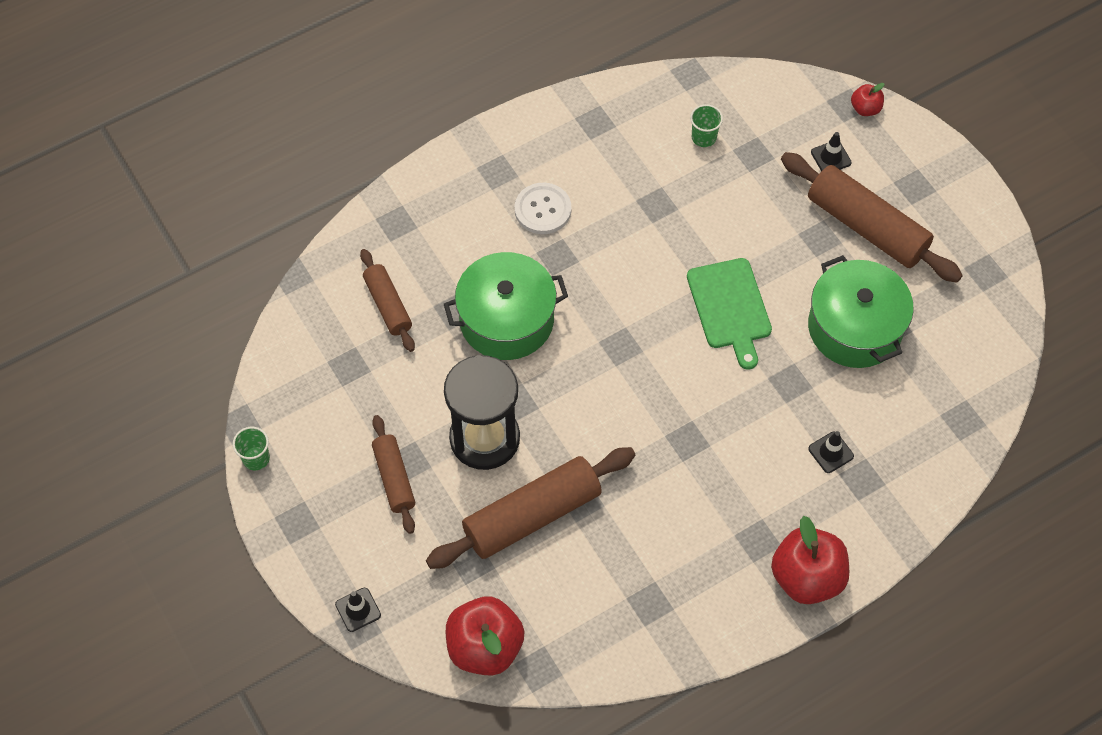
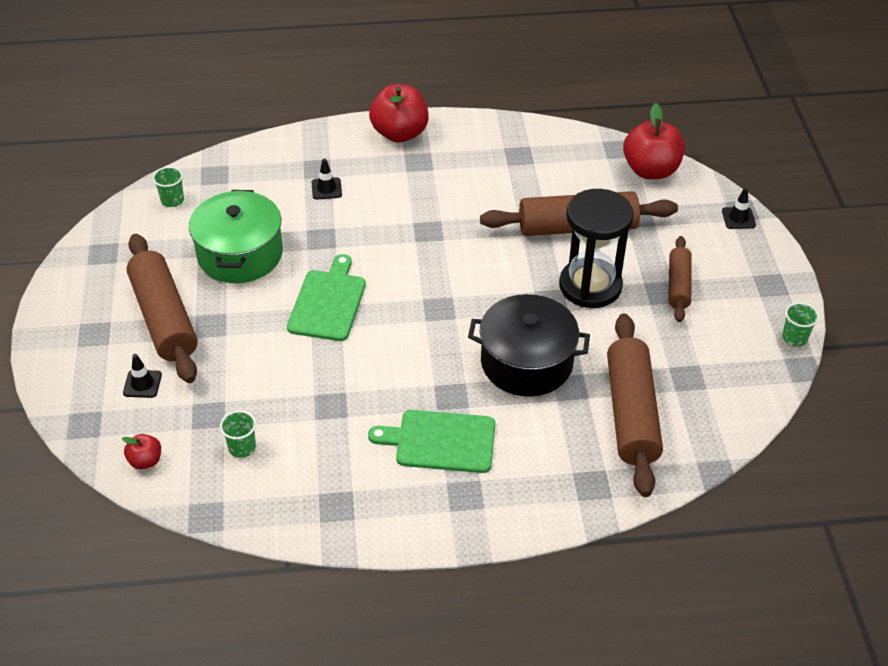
camera: 155 degrees left, 15 degrees down
brown rolling pin [360,249,415,352] -> brown rolling pin [607,314,663,497], size x1.77
green pot [444,252,568,360] -> black pot [468,294,590,397]
white button [515,183,571,234] -> green cutting board [368,410,495,473]
red apple [851,83,885,116] -> red apple moved to [122,434,161,470]
none -> green cup [152,167,184,207]

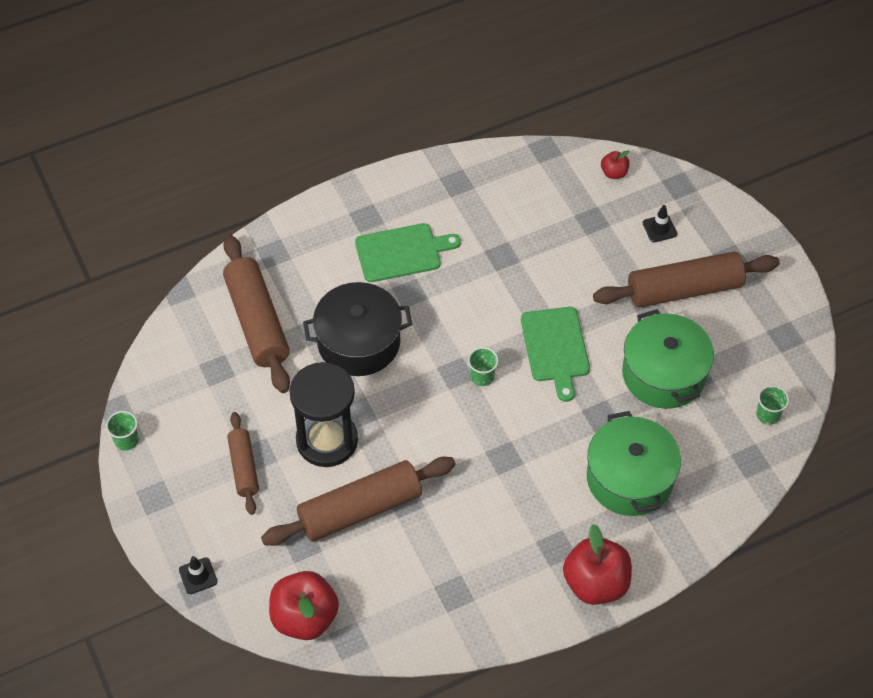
camera: 160 degrees right, 10 degrees up
brown rolling pin [127,234,197,383] -> brown rolling pin turned 60 degrees counterclockwise [593,252,780,308]
green cup [220,411,256,458] -> green cup moved to [468,347,499,386]
black traffic cone [312,159,342,200] -> green pot [587,411,681,516]

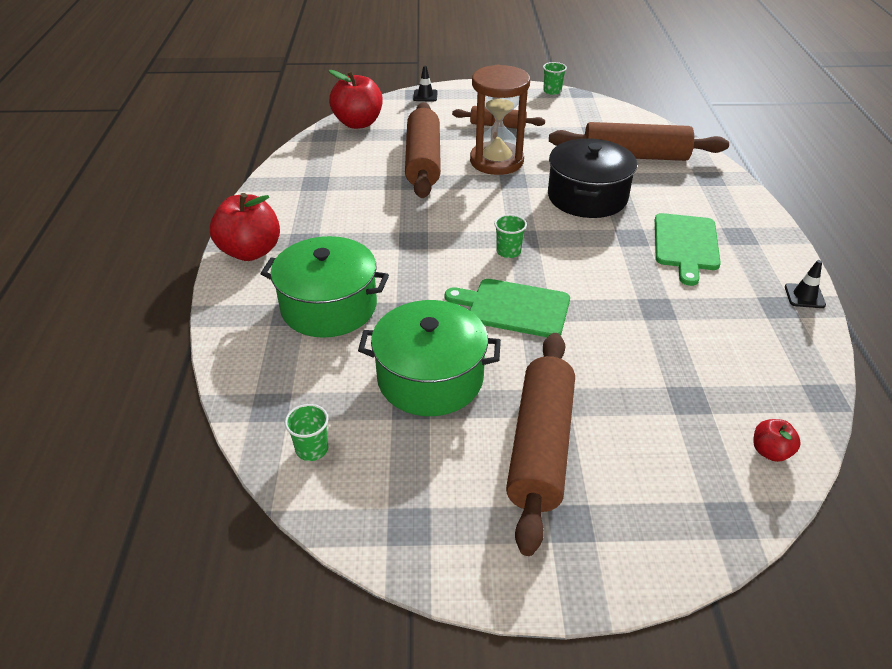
camera: 115 degrees right, 15 degrees down
black hourglass [289,362,358,467] -> brown hourglass [470,65,530,175]
black traffic cone [643,205,677,243] -> black traffic cone moved to [785,260,826,308]

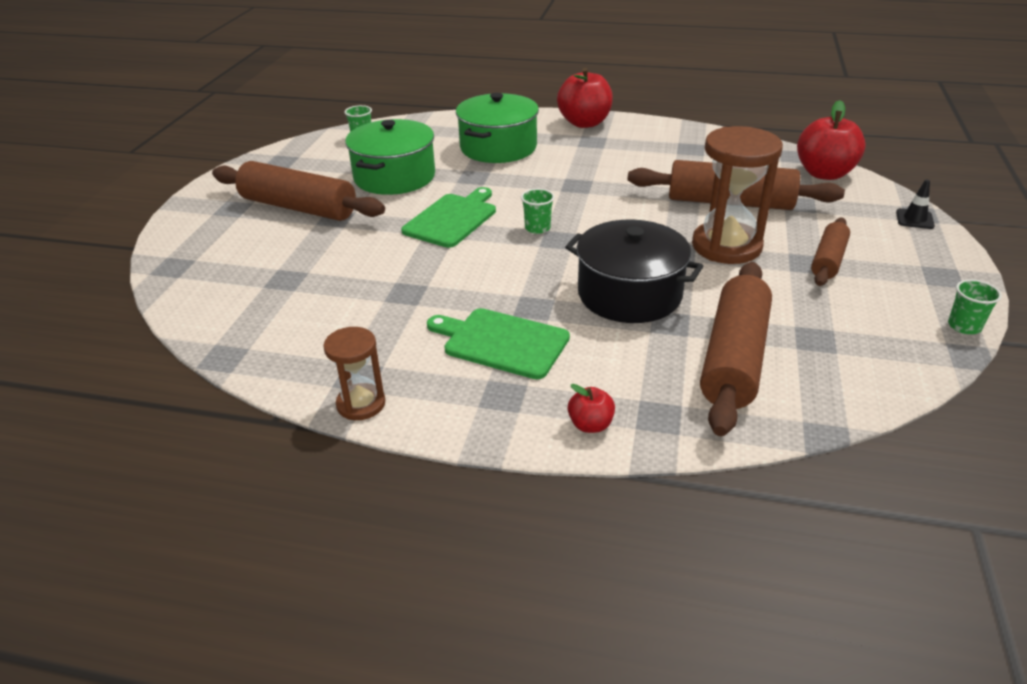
camera: 105 degrees right, 5 degrees down
red apple [753,419,801,462] -> red apple moved to [568,384,615,433]
black traffic cone [785,260,826,308] -> brown hourglass [323,327,385,420]

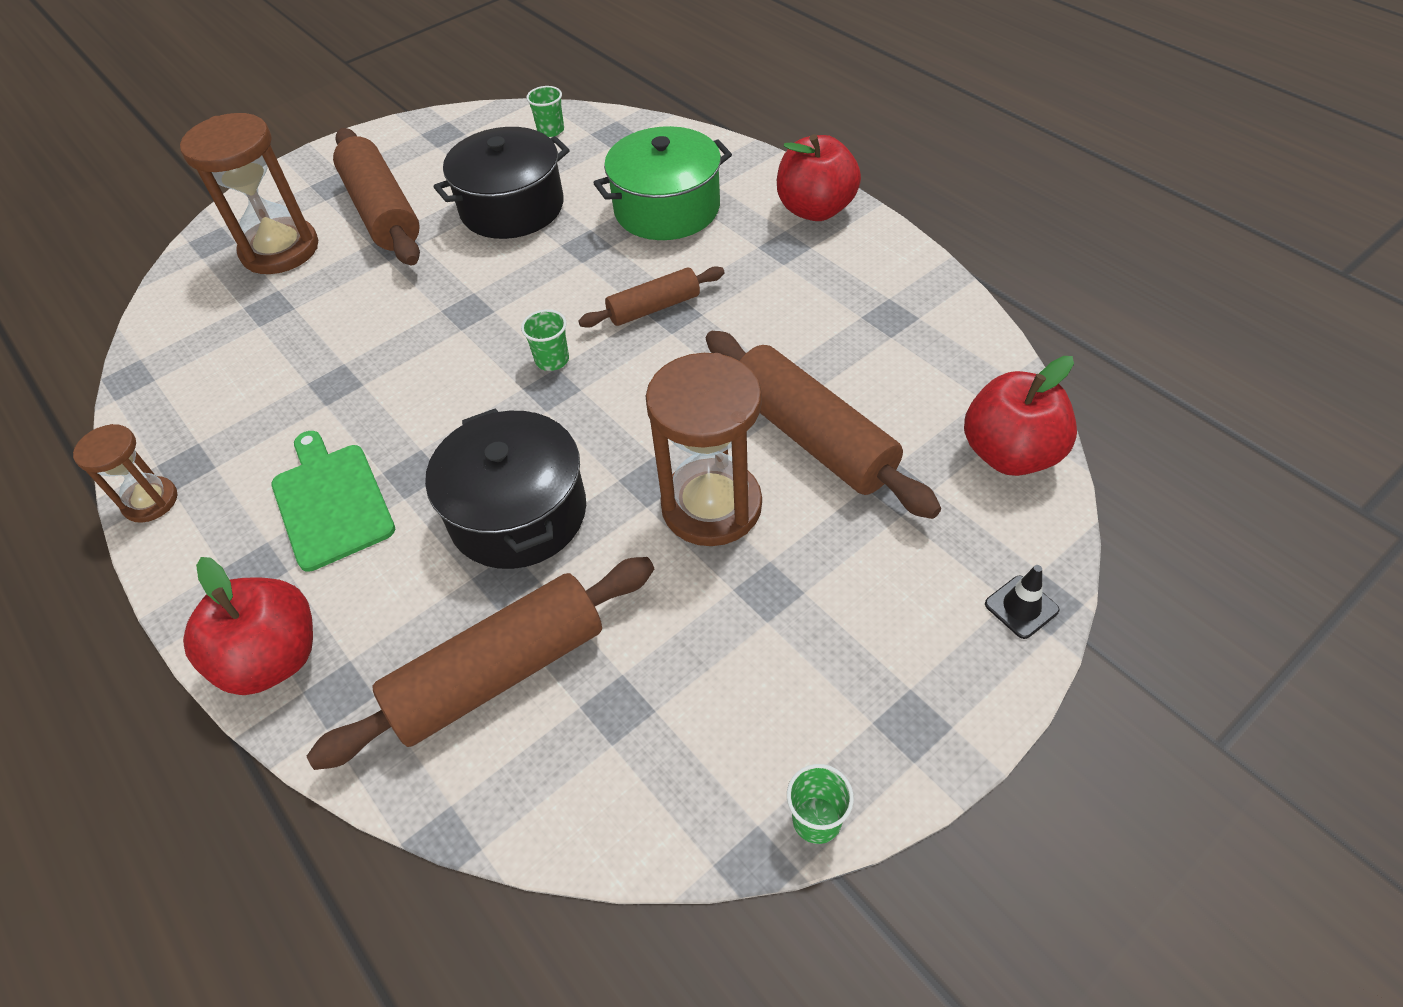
camera: 40 degrees right, 15 degrees up
green pot [345,119,435,195] -> black pot [434,127,570,239]
green cutting board [401,187,496,248] -> none
red apple [568,384,615,433] -> red apple [183,557,313,695], size x2.05
brown rolling pin [811,218,850,286] -> brown rolling pin moved to [578,266,725,328]
none -> brown hourglass [180,113,318,274]

